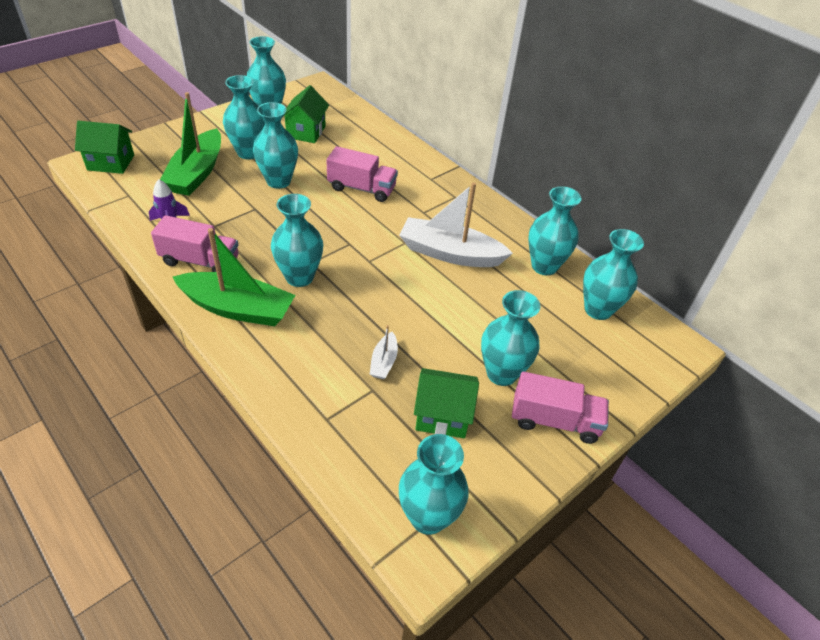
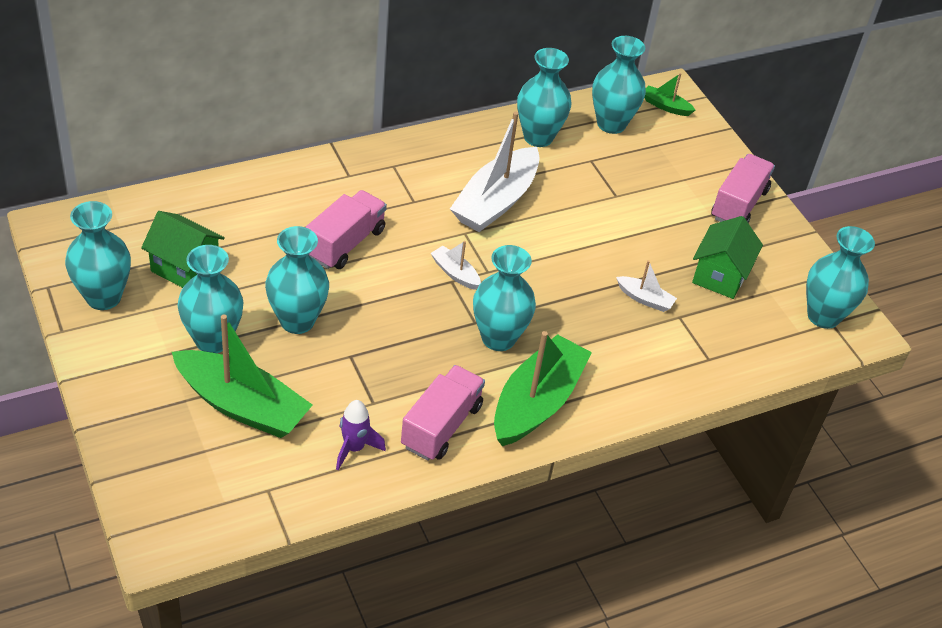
camera: 75 degrees left, 0 degrees up
green house [75,121,134,174] -> none
turquoise vase [481,290,541,386] -> none
none -> white boat [431,241,481,290]
none -> green boat [644,73,695,116]

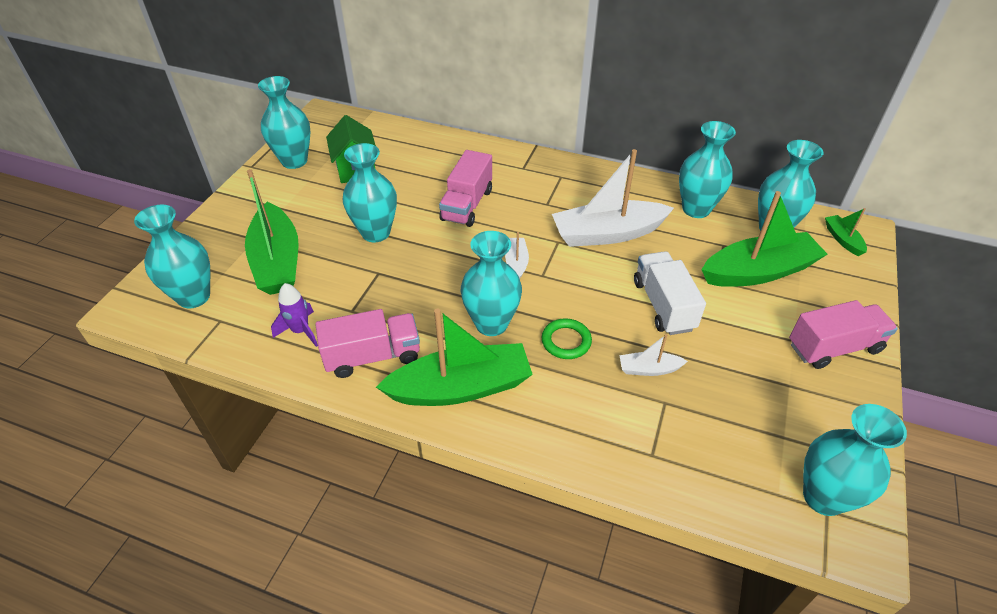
camera: 50 degrees right, 0 degrees up
turquoise vase [178,245,244,353] -> turquoise vase moved to [134,205,211,308]
pink truck [305,190,387,269] -> pink truck turned 120 degrees clockwise [439,150,492,227]
white boat [616,260,677,312] -> white boat turned 105 degrees clockwise [619,334,688,376]
green house [692,216,763,299] -> none
none -> green ring [541,318,592,359]
none -> white truck [634,251,706,335]
none -> green boat [701,191,827,287]

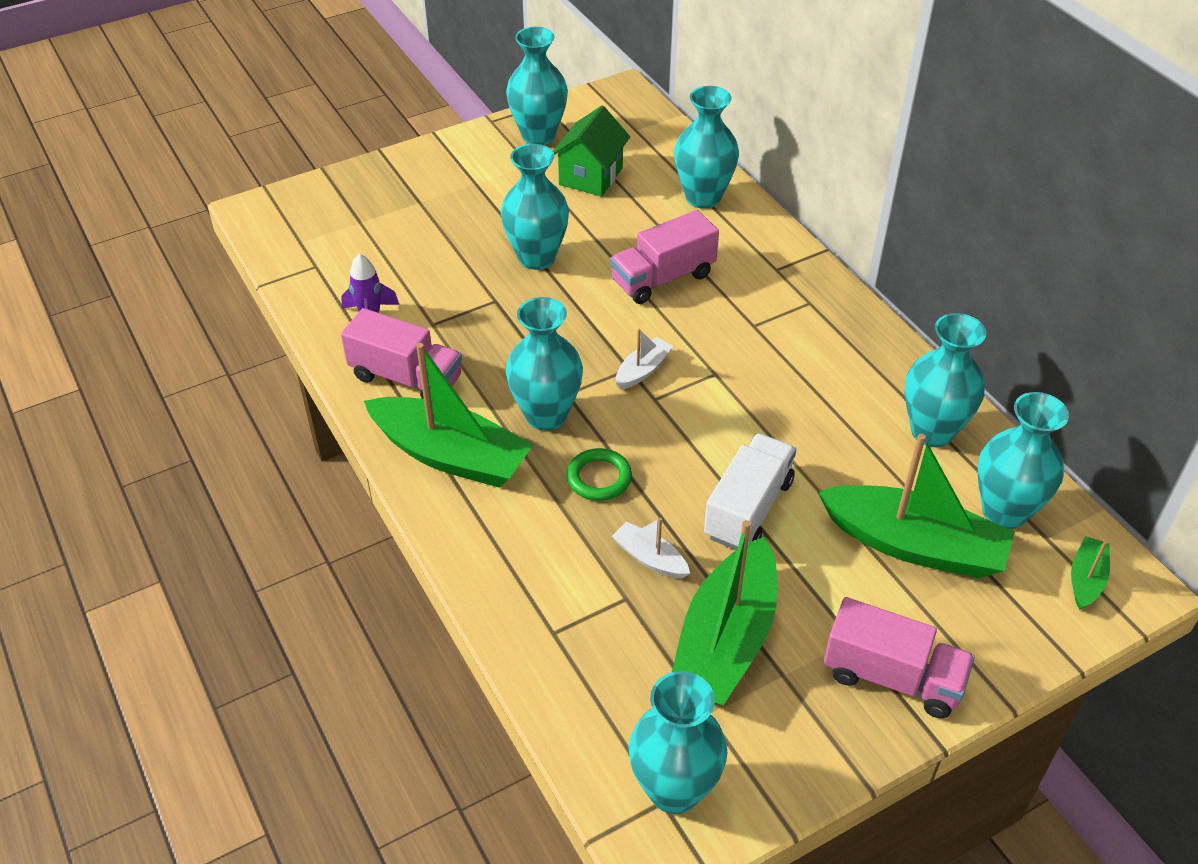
camera: 40 degrees right, 0 degrees up
turquoise vase [134,205,211,308] -> turquoise vase moved to [674,86,739,209]
green boat [245,169,299,295] -> green boat moved to [672,520,778,705]
white boat [552,149,674,247] -> none

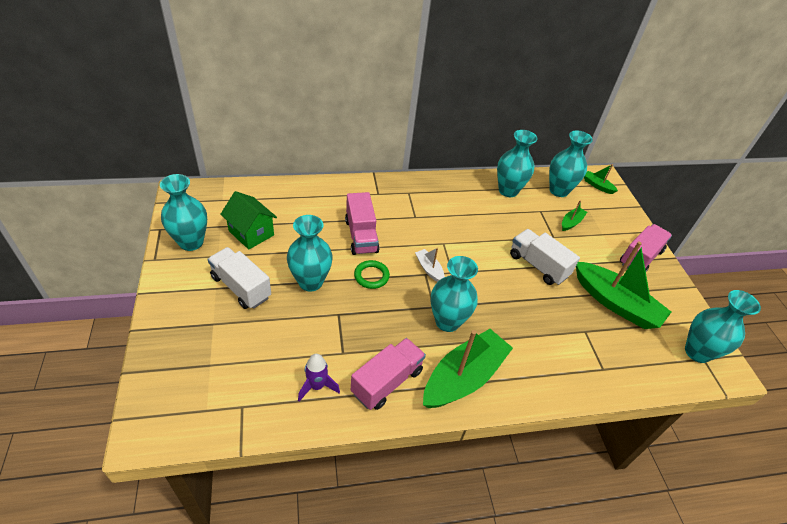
camera: 75 degrees left, 0 degrees up
green ring [567,448,632,501] -> green ring moved to [354,260,390,289]
white boat [612,518,690,579] -> none
turquoise vase [674,86,739,209] -> none
green boat [817,434,1015,578] -> green boat [562,201,587,231], size x0.46
none -> white truck [207,247,271,309]

